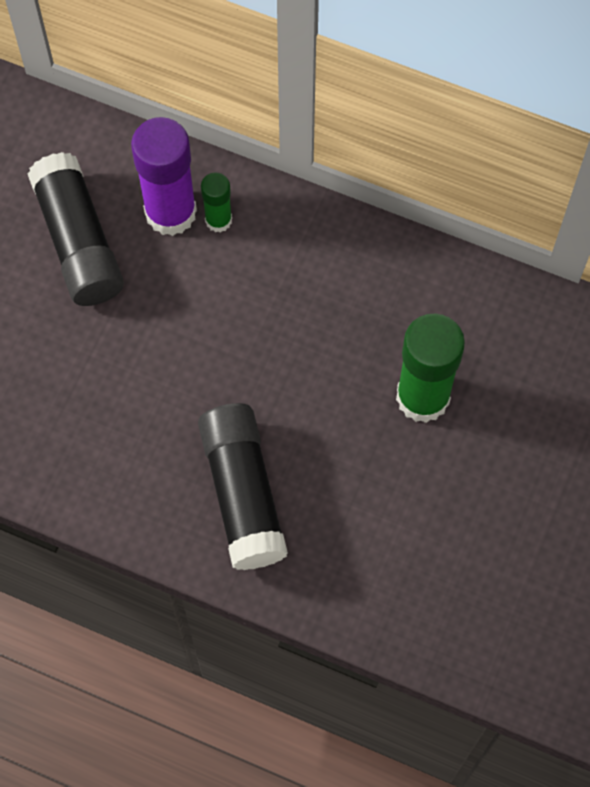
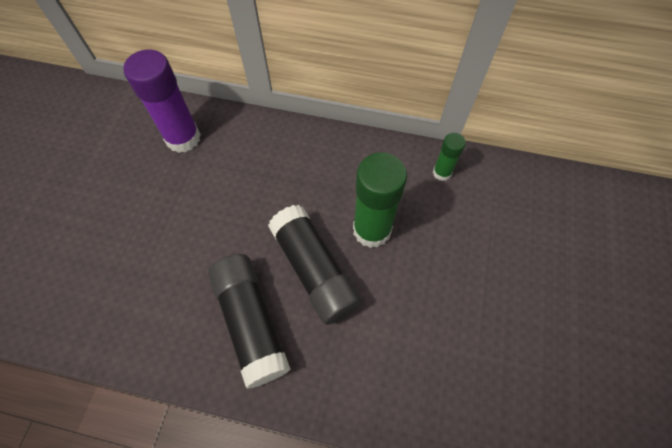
camera: 10 degrees left, 5 degrees down
black glue stick [27,152,124,306] -> black glue stick moved to [268,205,362,325]
green glue stick [201,172,232,233] -> green glue stick moved to [433,133,466,181]

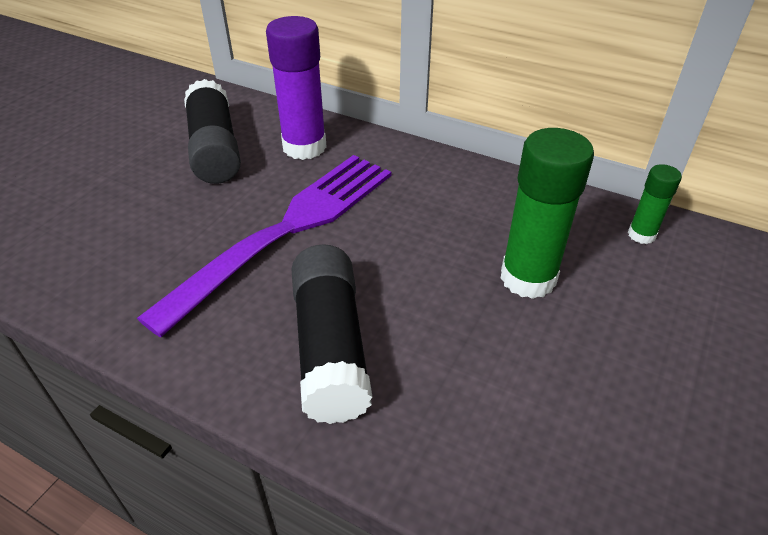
camera: 15 degrees right, 20 degrees down
black glue stick [268,205,362,325] -> black glue stick moved to [184,79,241,184]
none -> purple fork [137,155,391,338]

